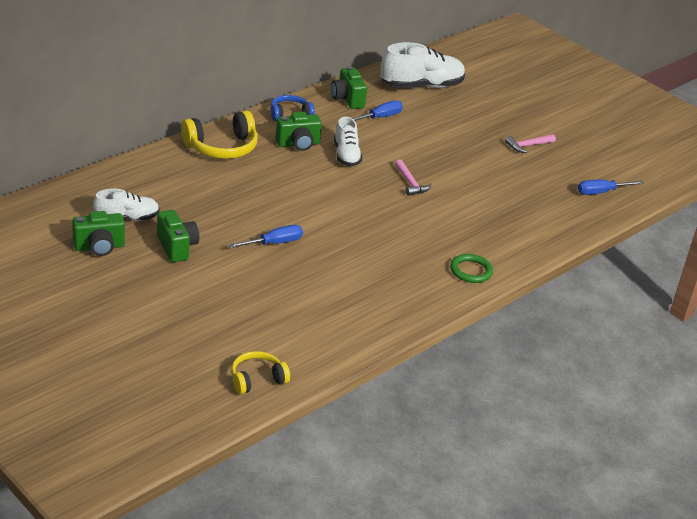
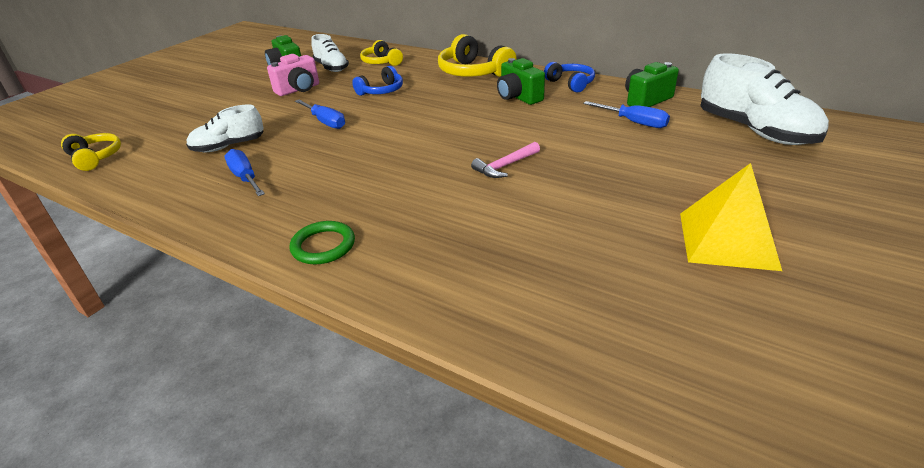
camera: 80 degrees right, 0 degrees up
green camera [157,210,199,262] -> pink camera [267,54,319,96]
white shoe [334,117,362,167] -> white shoe moved to [186,105,264,152]
pink hammer [505,134,556,153] -> yellow pyramid [680,163,782,271]
blue screwdriver [578,180,644,195] -> blue screwdriver moved to [225,149,265,196]
none -> blue headphones [352,66,403,96]
none -> yellow headphones [360,40,403,66]

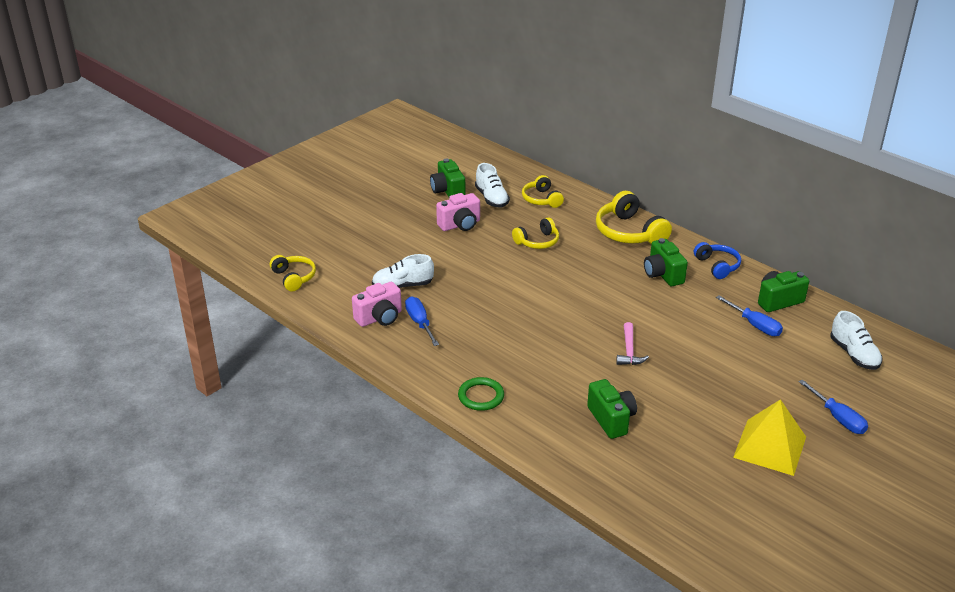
camera: 10 degrees right, 0 degrees up
blue screwdriver [295,100,345,129] -> blue screwdriver moved to [799,380,868,434]
blue headphones [352,66,403,96] -> yellow headphones [512,217,559,249]
pink hammer [471,142,540,178] -> pink hammer turned 60 degrees counterclockwise [616,322,649,365]
white shoe [700,53,829,145] -> white shoe [830,311,883,370], size x0.61
none -> pink camera [352,282,402,327]
none -> green camera [587,379,637,439]

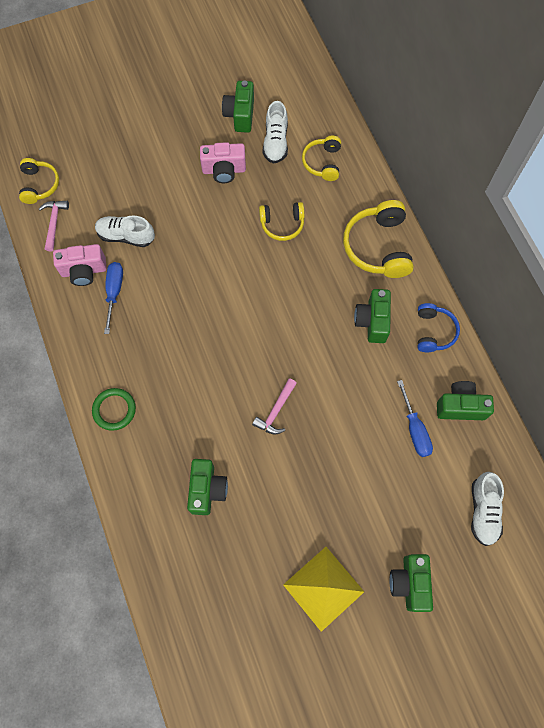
camera: 25 degrees right, 35 degrees up
blue screwdriver [799,380,868,434] -> green camera [389,554,433,612]
none -> pink hammer [39,201,69,251]

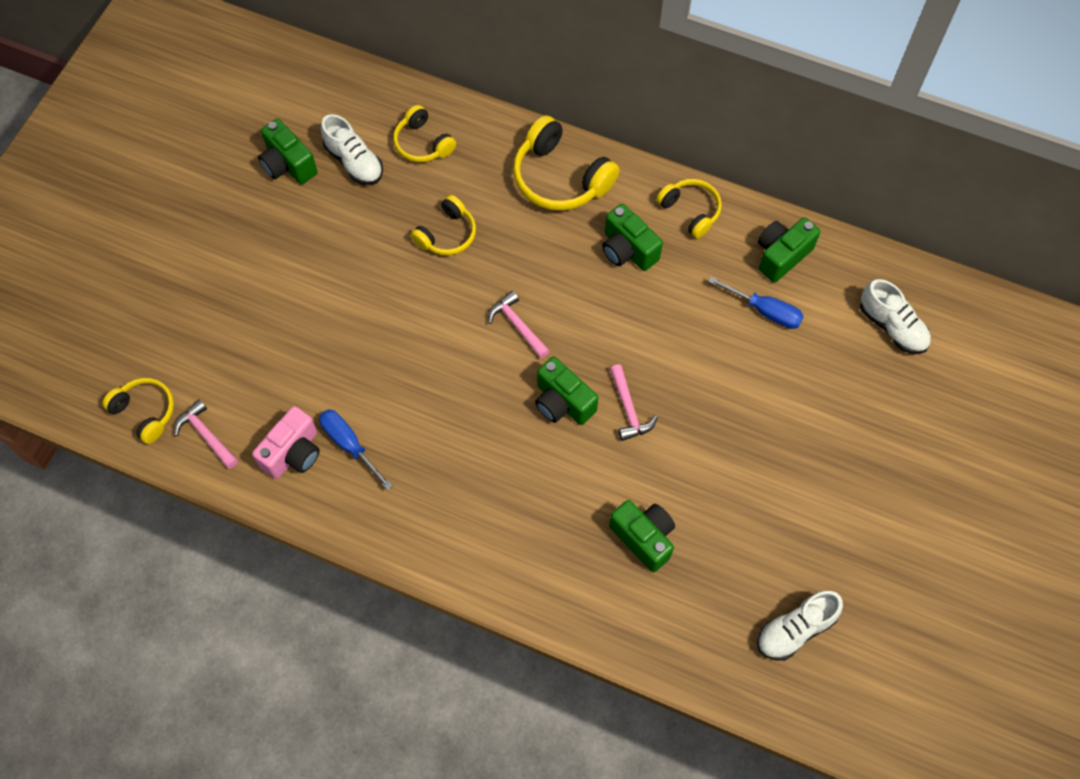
camera: 45 degrees left, 5 degrees down
green ring [92,388,136,431] -> none
white shoe [95,215,155,247] -> white shoe moved to [757,591,843,661]
pink camera [200,142,246,183] -> none
yellow pyramid [283,547,364,632] -> none
green camera [389,554,433,612] -> green camera moved to [535,357,598,425]
blue headphones [418,303,460,352] -> yellow headphones [656,179,722,239]
none -> pink hammer [488,291,550,358]

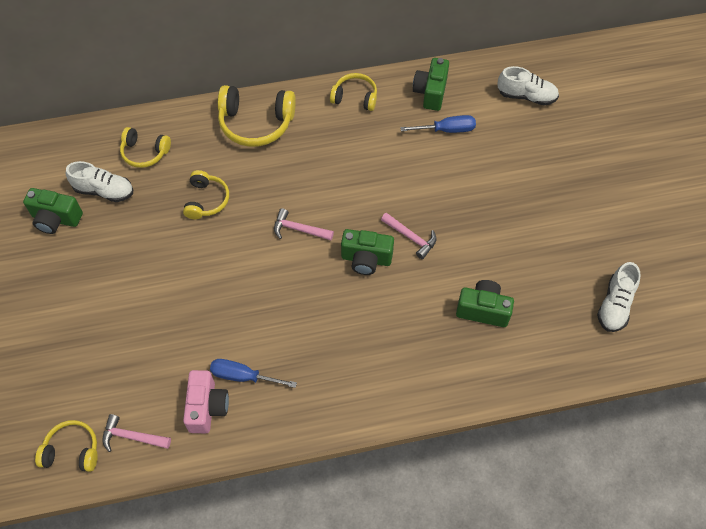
camera: 35 degrees left, 5 degrees down
green camera [602,204,663,271] -> none

